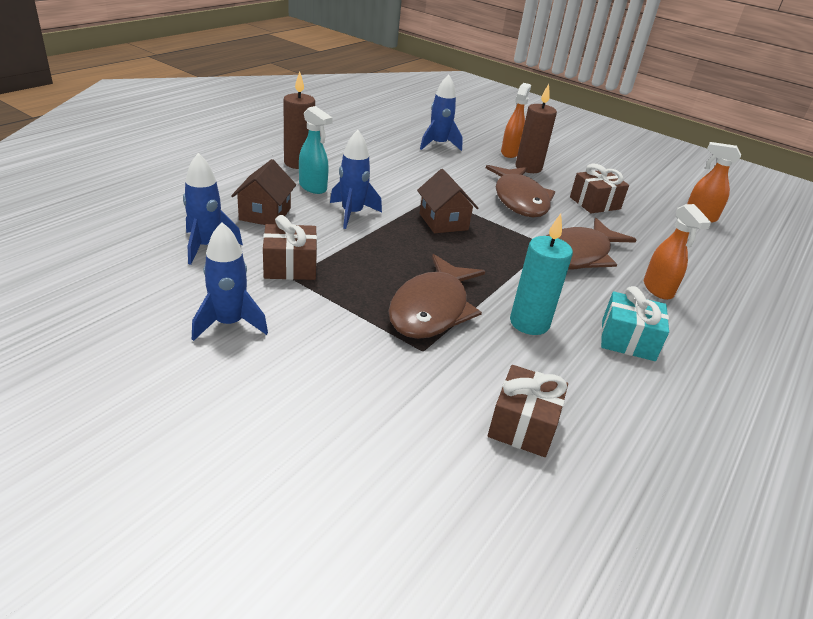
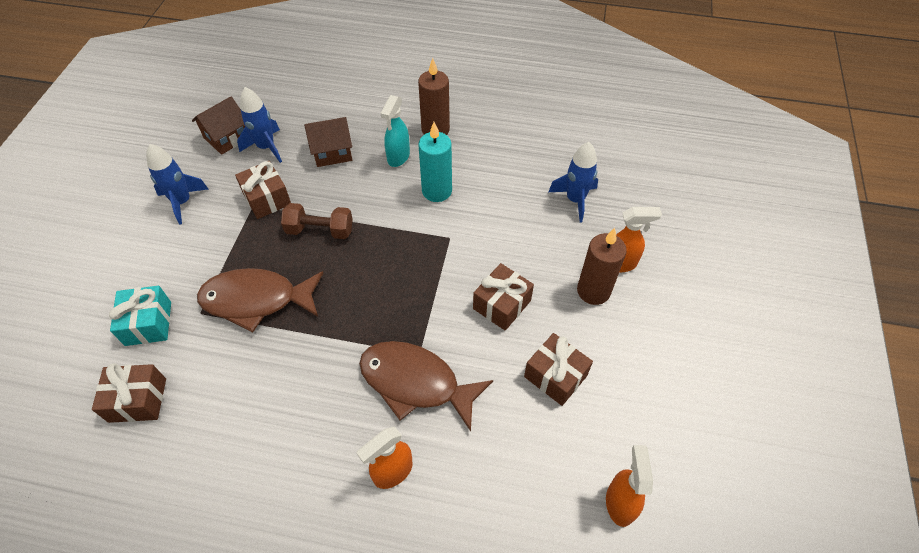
camera: 70 degrees right, 20 degrees up
blue rocket [330,130,382,229] -> none
brown house [417,169,478,233] -> brown house moved to [192,96,245,155]
brown fish [486,165,555,217] -> brown gift [473,263,534,331]
turquoise candle [510,213,573,335] -> turquoise candle moved to [418,122,452,202]
turquoise gift [601,286,669,361] -> turquoise gift moved to [109,286,171,346]
none -> brown dumbbell [281,203,353,239]

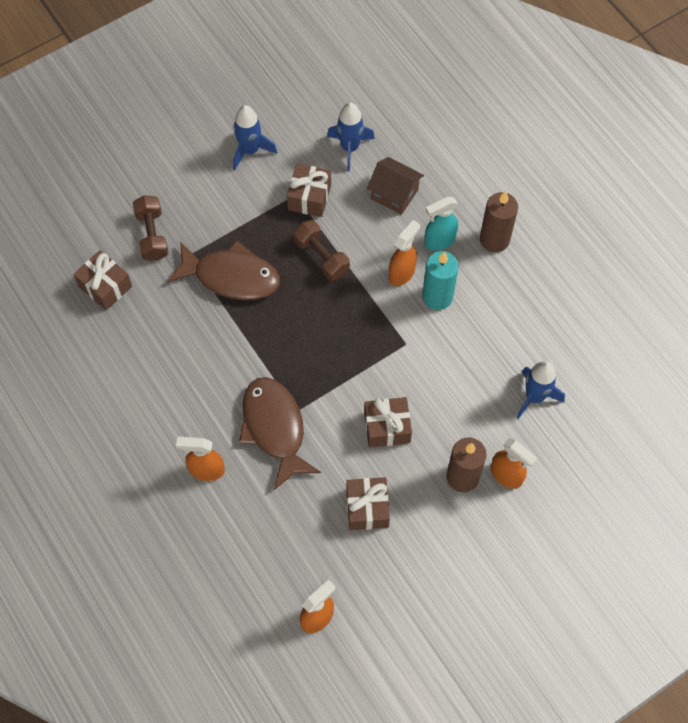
camera: 45 degrees right, 10 degrees up
turquoise gift [109,286,171,346] -> brown dumbbell [133,195,168,261]
brown house [192,96,245,155] -> none
brown fish [197,268,323,333] -> brown fish turned 150 degrees clockwise [167,241,280,300]
none -> orange spray bottle [389,220,420,286]

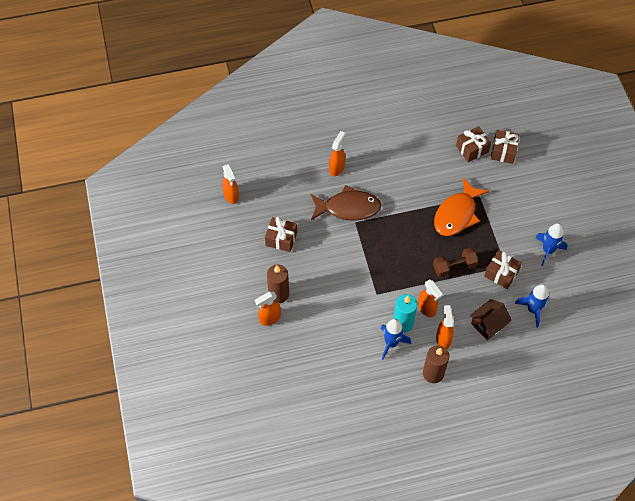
camera: 110 degrees right, 5 degrees down
brown dumbbell [133,195,168,261] -> none
brown fish [167,241,280,300] -> orange fish [434,177,489,236]
brown gift [364,397,412,448] -> brown gift moved to [491,130,519,164]
turquoise spray bottle [425,196,458,251] -> orange spray bottle [436,305,454,349]
blue rocket [516,361,565,419] -> blue rocket moved to [380,319,411,360]

